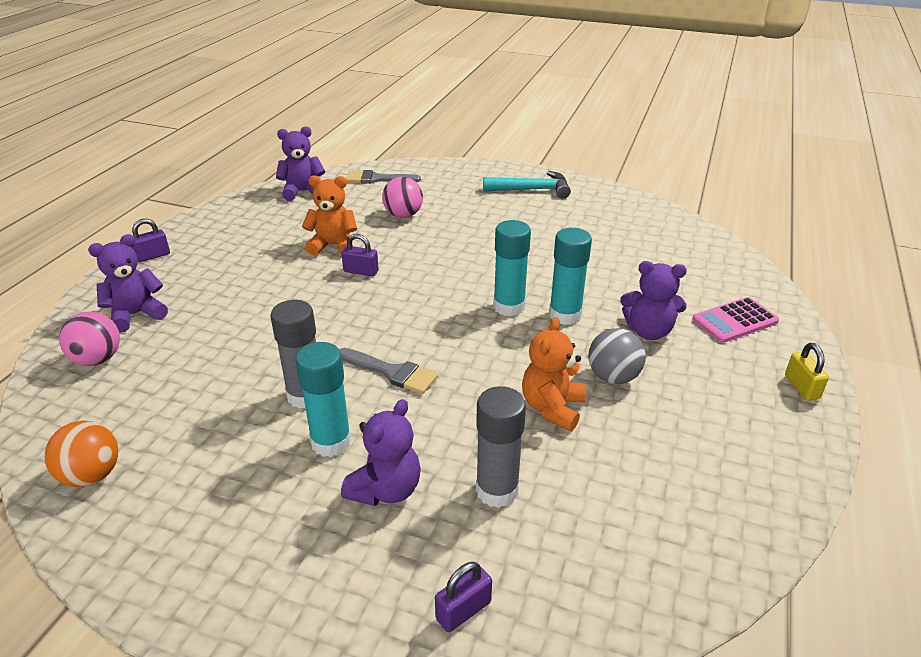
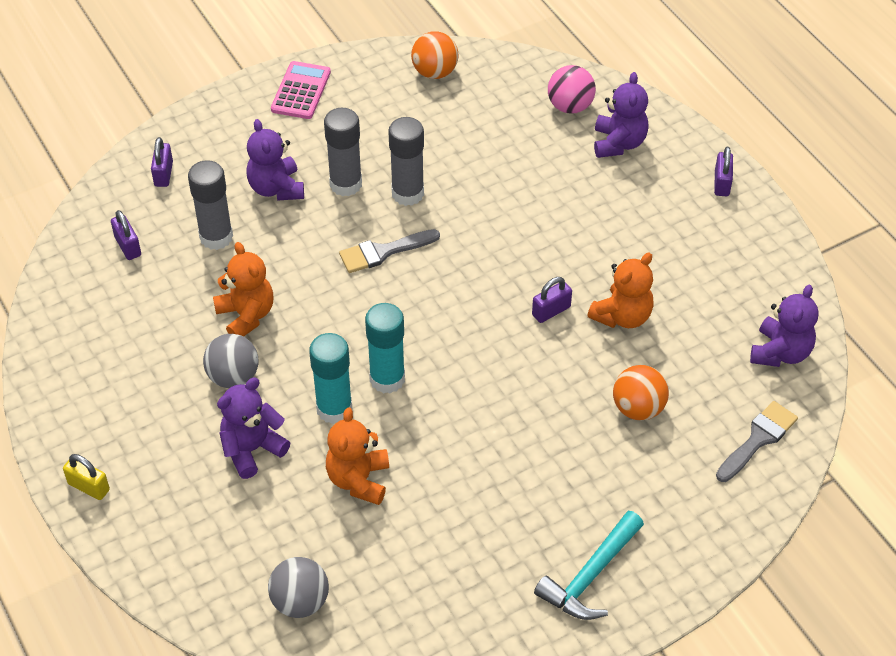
camera: 130 degrees right, 15 degrees up
turquoise glue stick [296,342,351,457] -> grey glue stick [324,108,362,196]
pink ball [382,177,423,218] -> orange ball [613,365,669,421]
pink calculator [692,297,779,343] -> pink calculator moved to [271,61,331,119]
none -> purple padlock [111,210,141,260]
none -> grey ball [268,557,329,618]
none -> orange teddy bear [326,408,389,505]

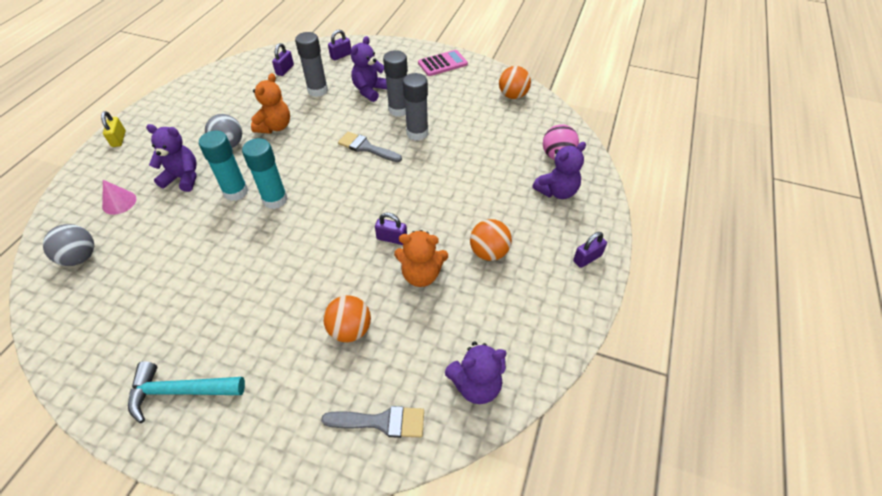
camera: 50 degrees right, 0 degrees up
orange teddy bear [326,408,389,505] -> none
none -> pink cone [102,180,136,215]
none -> orange ball [470,219,512,261]

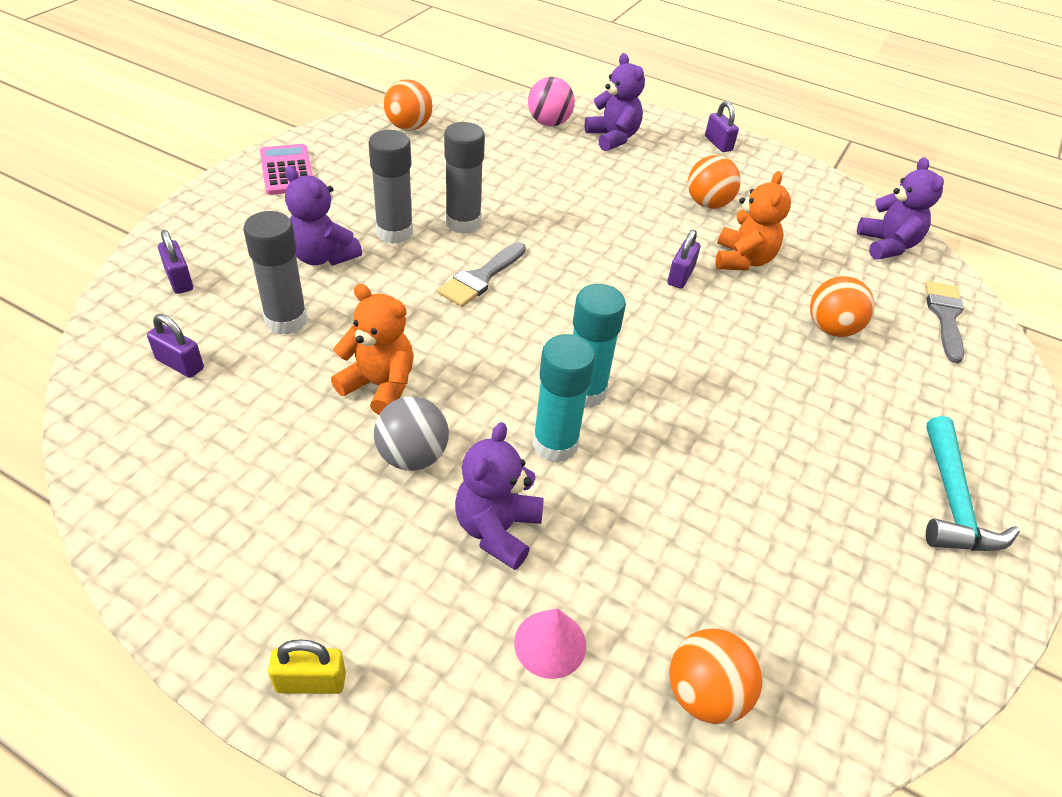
camera: 85 degrees left, 5 degrees down
grey ball [43,224,94,266] -> orange ball [670,629,763,724]

